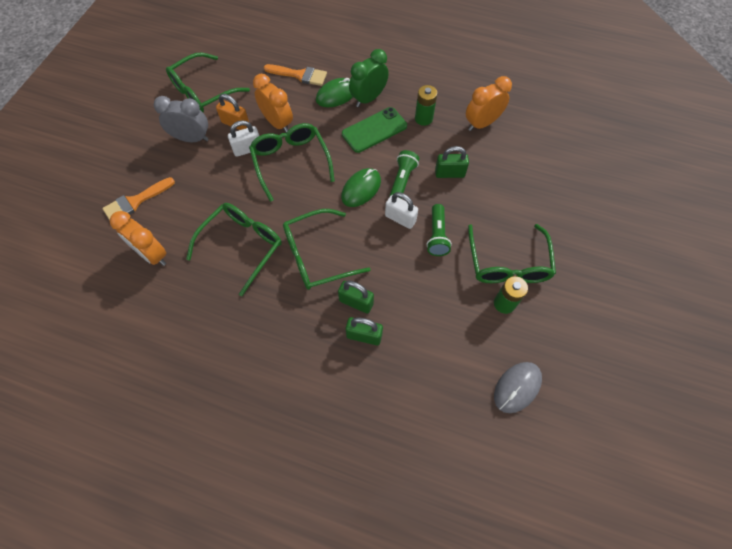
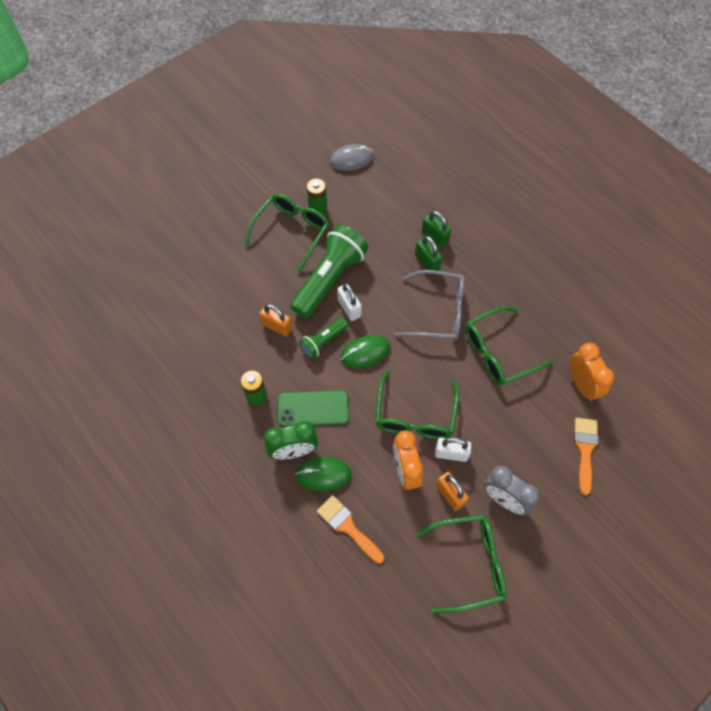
camera: 150 degrees left, 0 degrees up
orange brush [102,177,175,220] -> orange brush turned 75 degrees counterclockwise [574,418,598,495]
green glasses [283,209,371,290] -> grey glasses [394,270,465,340]
green flashlight [427,204,452,256] -> green flashlight [290,225,369,318], size x1.92
green padlock [435,146,469,178] -> orange padlock [259,304,292,337]
orange clock [466,76,512,131] -> none

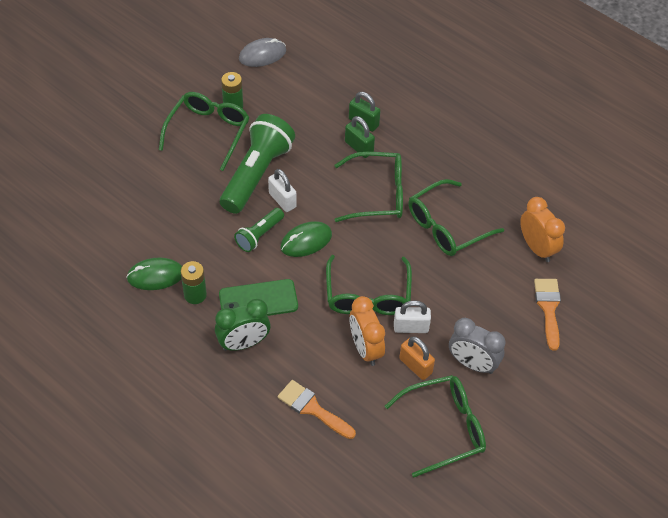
camera: 10 degrees left, 10 degrees down
orange padlock [259,304,292,337] -> none
green mouse [295,457,352,491] -> green mouse moved to [126,258,182,290]
grey glasses [394,270,465,340] -> green glasses [335,152,403,222]

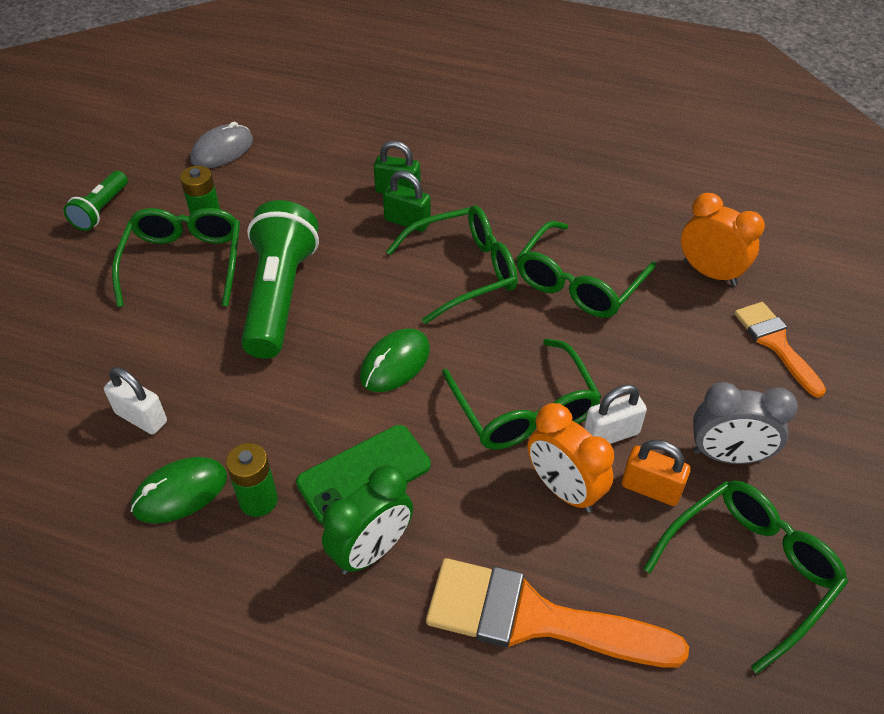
camera: 20 degrees left, 5 degrees down
green flashlight [234,208,284,252] -> green flashlight moved to [63,171,128,231]
white padlock [268,169,297,212] -> white padlock moved to [104,367,167,435]
orange brush [278,380,356,439] -> orange brush [426,558,689,667], size x1.66

